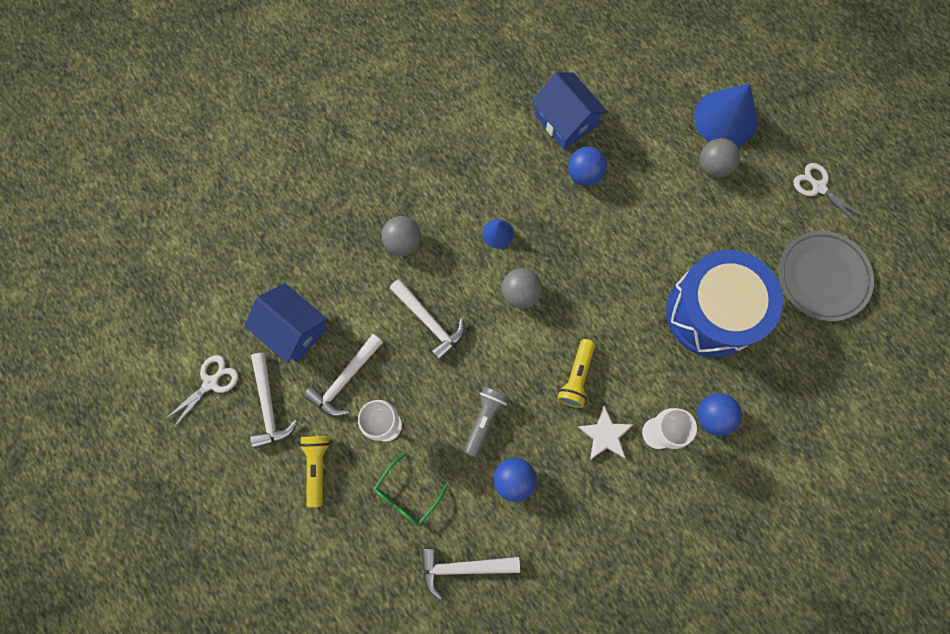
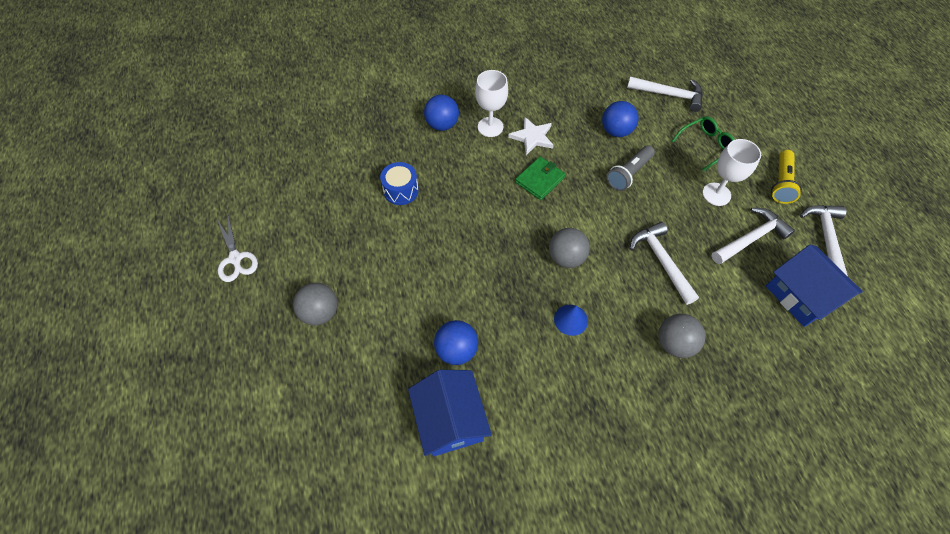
camera: 160 degrees left, 15 degrees down
white scissors [164,355,238,428] -> none
yellow flashlight [557,339,595,408] -> green wallet [515,157,566,200]
blue drum [666,250,783,358] -> blue drum [380,162,419,205], size x0.42
blue cone [694,83,758,146] -> none
grey plate [778,231,874,321] -> none

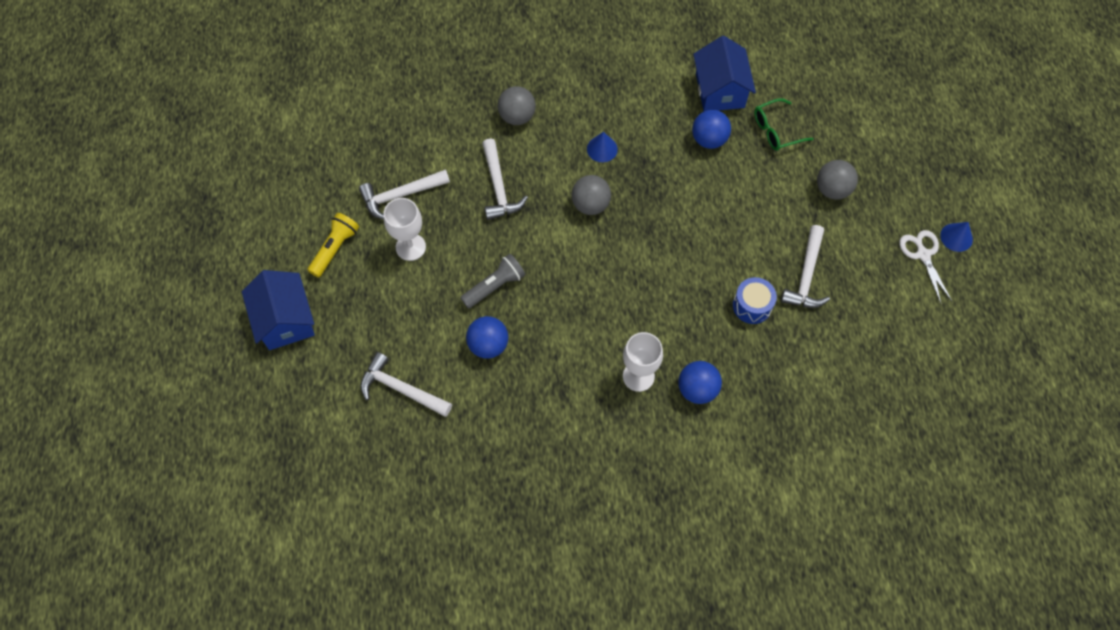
camera: 170 degrees left, 5 degrees up
white star [508,117,554,155] -> none
green wallet [515,157,566,200] -> none
green glasses [672,117,735,171] -> green glasses moved to [754,98,813,151]
blue house [766,245,863,327] -> blue house moved to [242,270,315,350]
white hammer [800,205,848,276] -> white hammer moved to [781,225,830,308]
none -> blue cone [940,222,973,252]

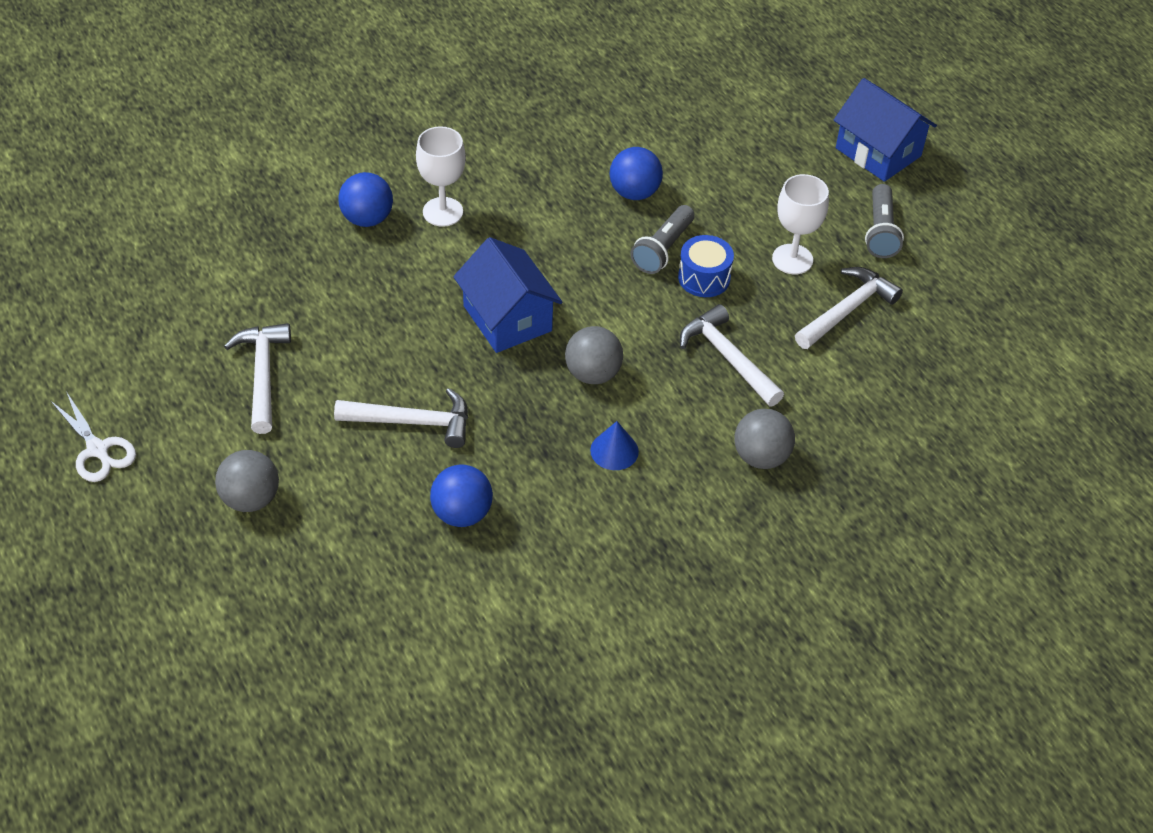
camera: 155 degrees right, 15 degrees down
yellow flashlight [307,213,359,278] -> grey flashlight [865,184,904,258]
white hammer [360,352,452,417] -> white hammer moved to [334,388,468,448]
blue house [693,36,756,111] -> blue house moved to [453,237,562,353]
blue drum [733,277,777,324] -> blue drum moved to [678,235,734,297]
green glasses [754,98,813,151] -> none
blue cone [940,222,973,252] -> none

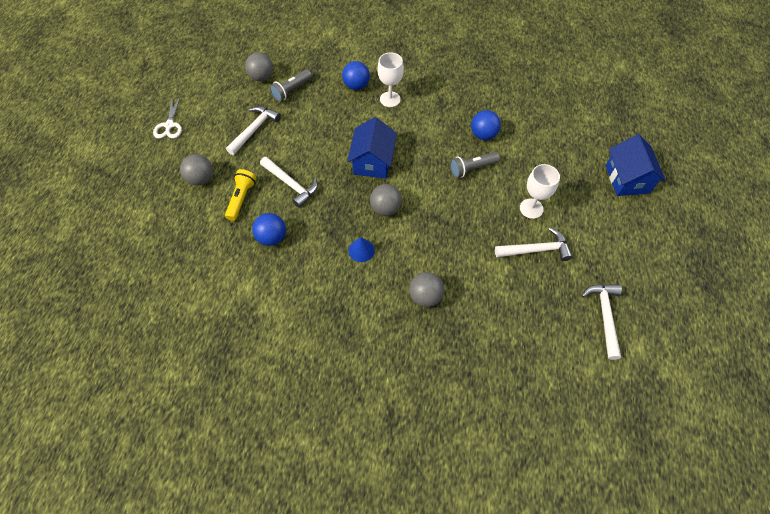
camera: 40 degrees right, 10 degrees up
blue drum [678,235,734,297] -> none
white hammer [680,304,784,407] -> white hammer moved to [581,284,622,360]
grey flashlight [865,184,904,258] -> grey flashlight moved to [270,69,312,102]
none -> yellow flashlight [225,169,256,221]
none -> grey ball [245,53,273,81]

